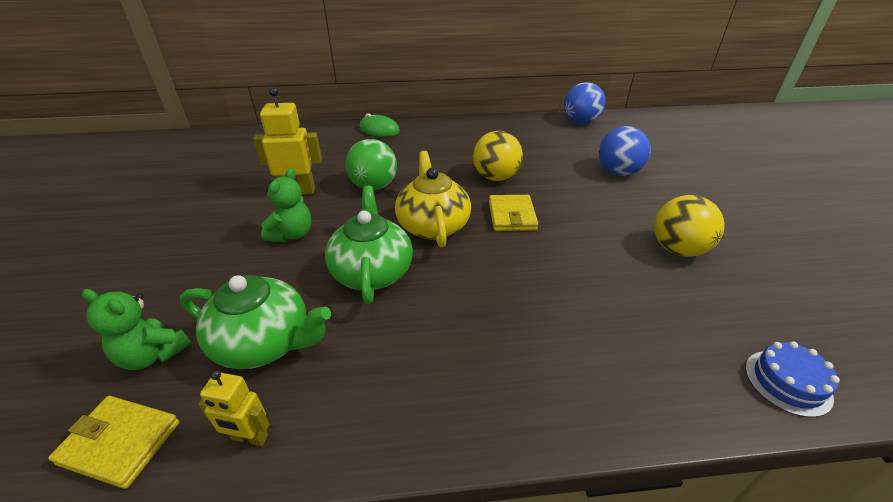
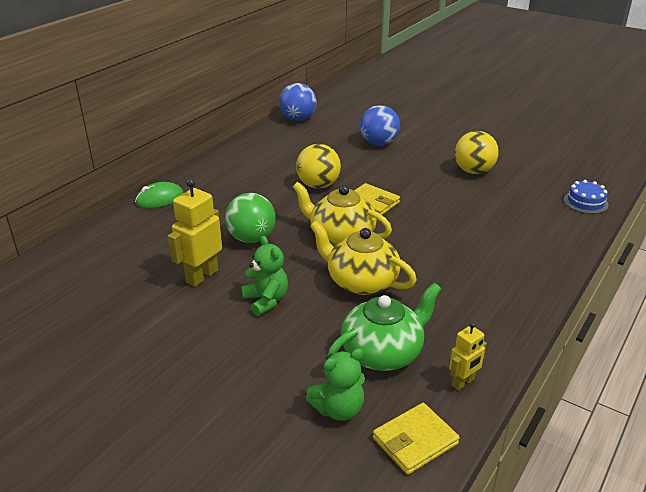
camera: 50 degrees left, 5 degrees down
green teapot [325,186,413,304] -> yellow teapot [310,221,417,295]

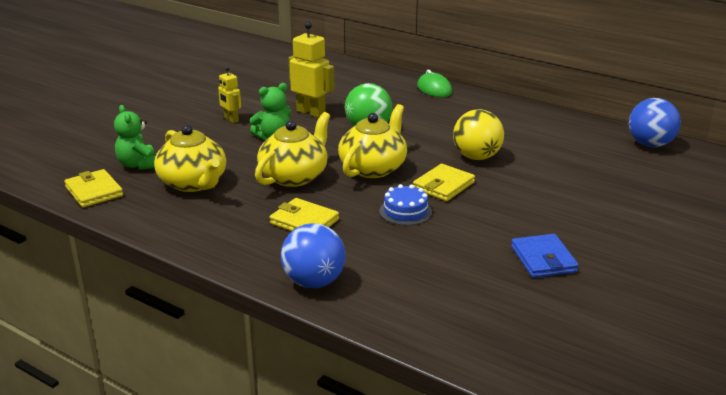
camera: 90 degrees right, 5 degrees down
green teapot [327,283,441,371] -> yellow teapot [154,125,226,192]
blue ball [360,105,400,146] -> blue ball moved to [281,223,346,288]
yellow robot [449,322,487,390] -> yellow robot moved to [218,66,241,123]
yellow ball [455,131,499,174] -> blue wallet [511,234,579,278]
blue cake [564,180,609,214] -> blue cake moved to [379,184,432,226]
none -> yellow wallet [270,198,339,231]

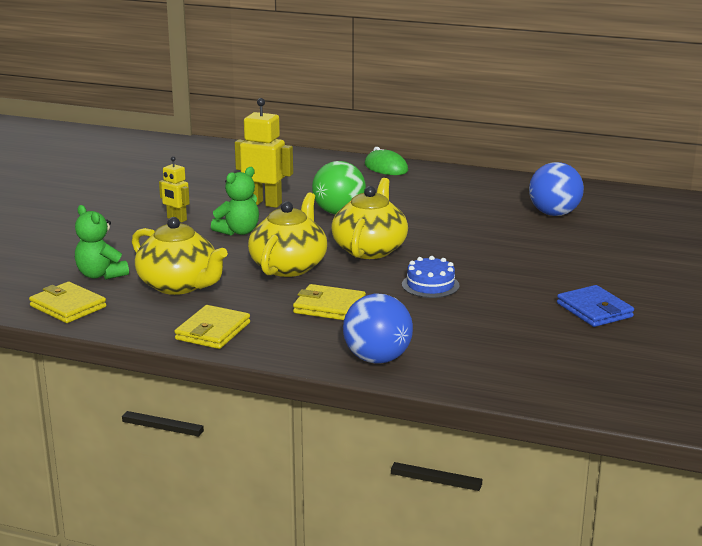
camera: 15 degrees left, 5 degrees down
yellow wallet [413,164,475,201] -> yellow wallet moved to [174,305,250,349]
yellow ball [453,109,504,160] -> none
blue ball [629,98,681,147] -> blue ball moved to [529,162,584,216]

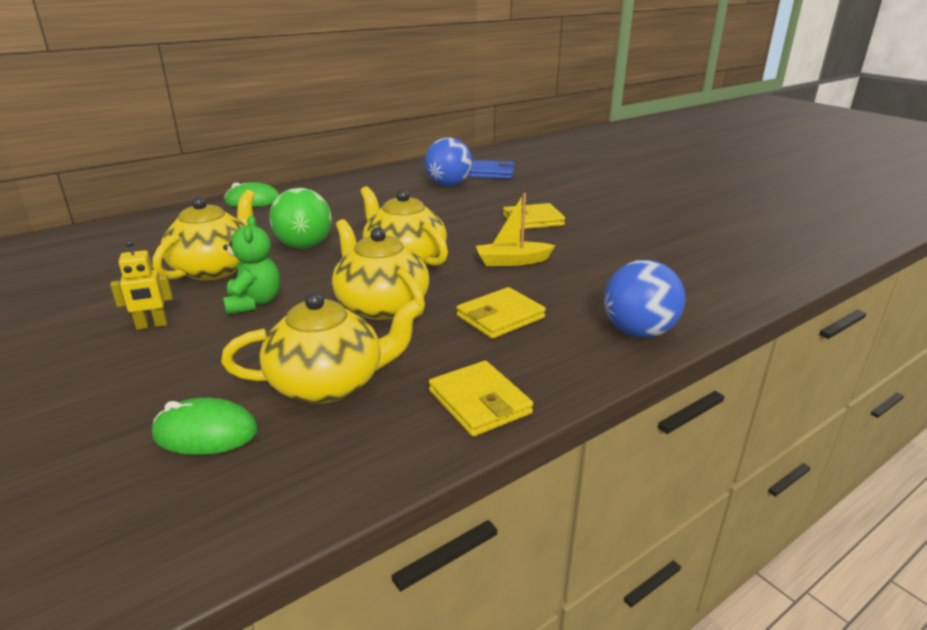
camera: 55 degrees left, 5 degrees up
yellow wallet [29,282,106,323] -> yellow wallet moved to [503,203,565,230]
green teddy bear [75,205,129,279] -> green mouse [152,398,258,455]
yellow robot [235,98,293,208] -> yellow teapot [152,190,255,281]
blue cake [402,256,460,298] -> yellow boat [476,193,556,266]
blue wallet [557,285,634,327] -> blue wallet moved to [469,160,515,179]

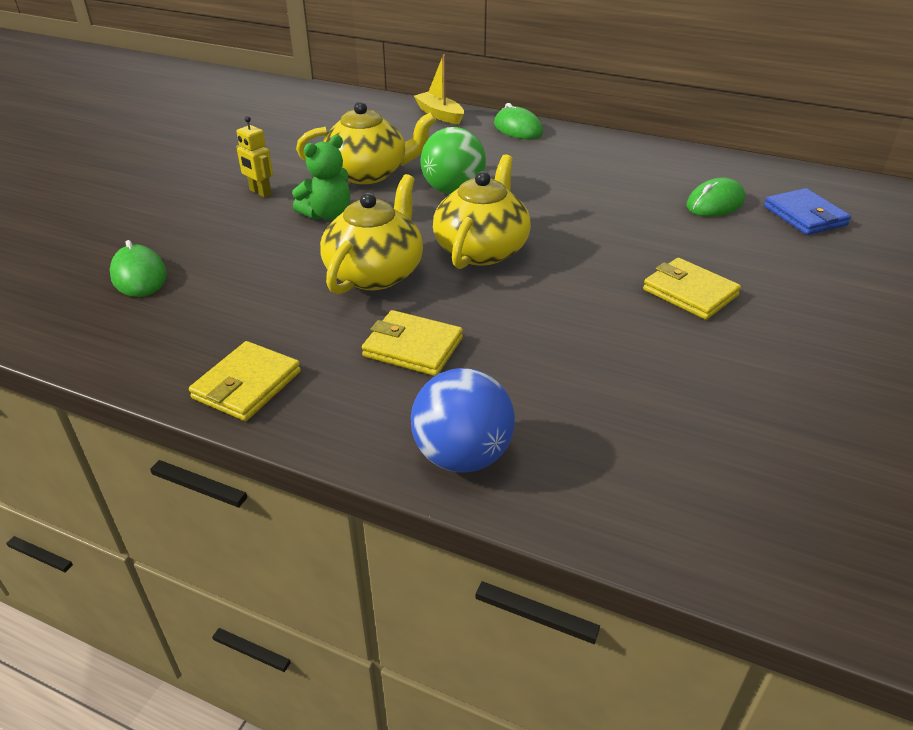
camera: 60 degrees right, 10 degrees up
yellow teapot [221,292,423,404] -> none
blue ball [425,137,472,187] -> green mouse [687,177,745,217]
yellow boat [476,193,556,266] -> yellow boat moved to [414,54,464,124]

